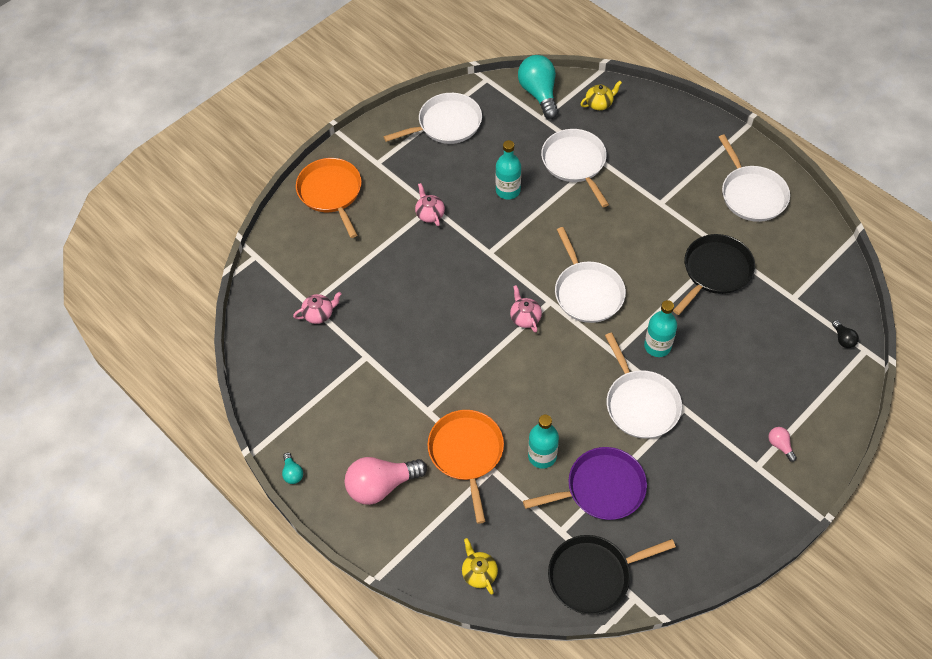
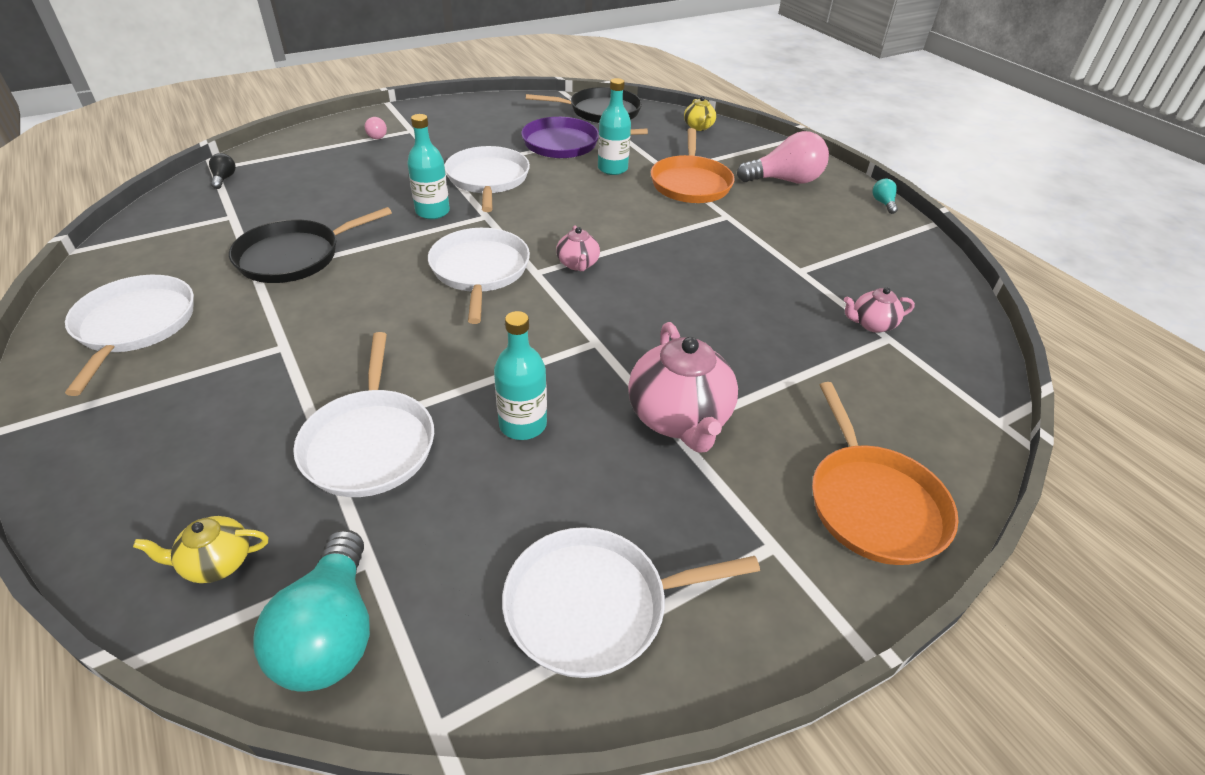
camera: 170 degrees left, 15 degrees down
pink teapot [415,183,445,226] -> pink teapot [628,322,738,453], size x1.93

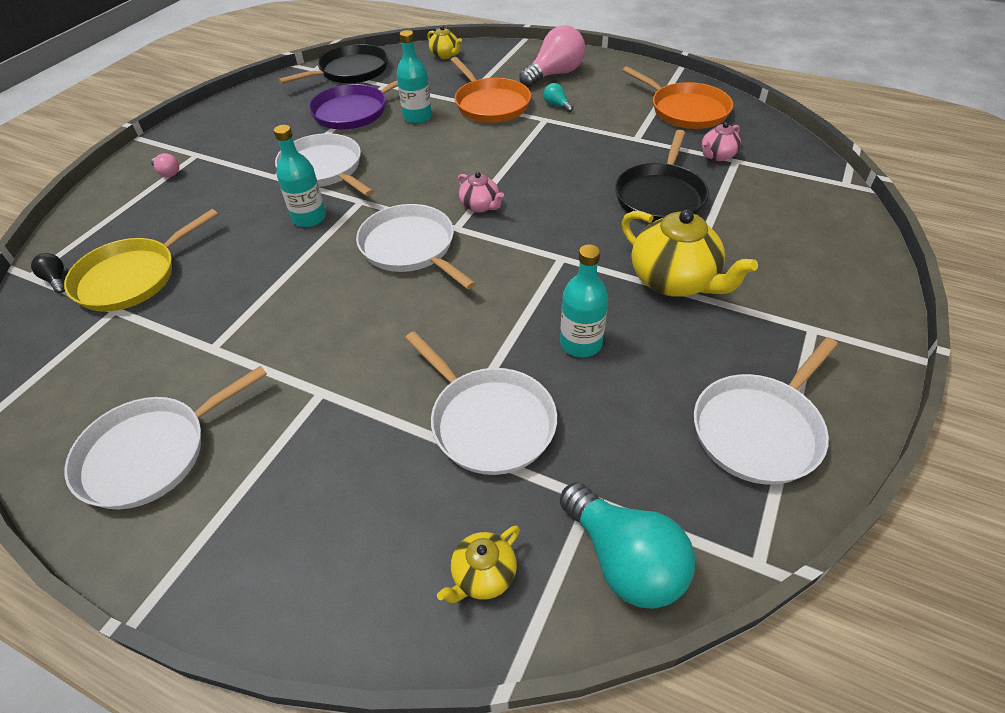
camera: 30 degrees left, 5 degrees up
white pan [65,275,194,396] -> white pan turned 90 degrees counterclockwise [64,366,267,510]
black pan [229,207,392,283] -> black pan moved to [615,130,709,223]
pink teapot [628,322,738,453] -> yellow teapot [622,209,758,297]
orange pan [812,382,959,565] -> orange pan moved to [622,66,733,129]
turquoise light bulb [872,179,898,214] -> turquoise light bulb moved to [544,83,574,112]
none -> yellow pan [64,209,218,312]

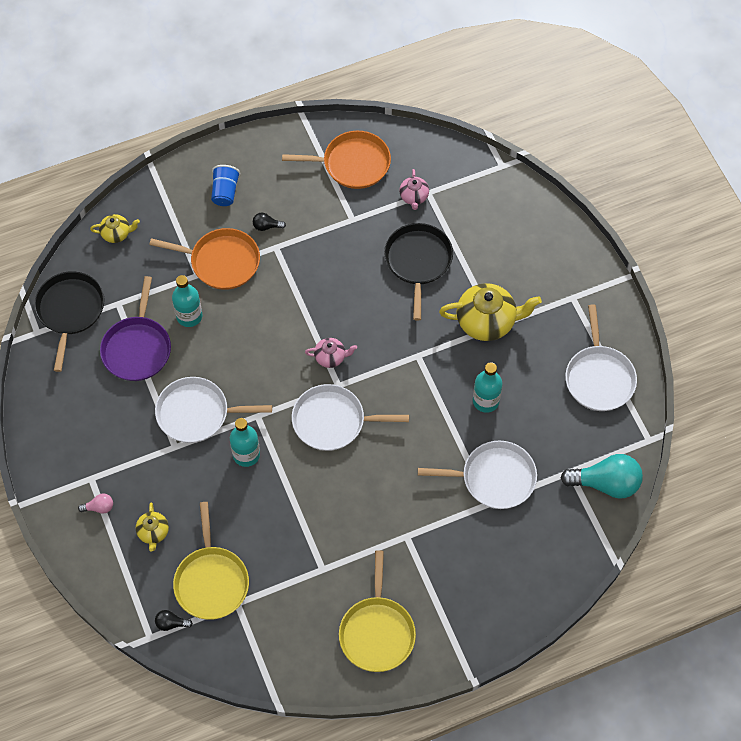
camera: 50 degrees left, 15 degrees up
white pan [64,366,267,510] -> yellow pan [339,550,416,672]
yellow teapot [437,525,520,603] -> yellow teapot moved to [136,503,169,551]
pink light bulb [519,25,585,87] -> blue cup [211,165,240,206]
turquoise light bulb [544,83,574,112] -> black light bulb [253,212,286,231]
black pan [615,130,709,223] -> black pan turned 150 degrees counterclockwise [384,223,453,321]

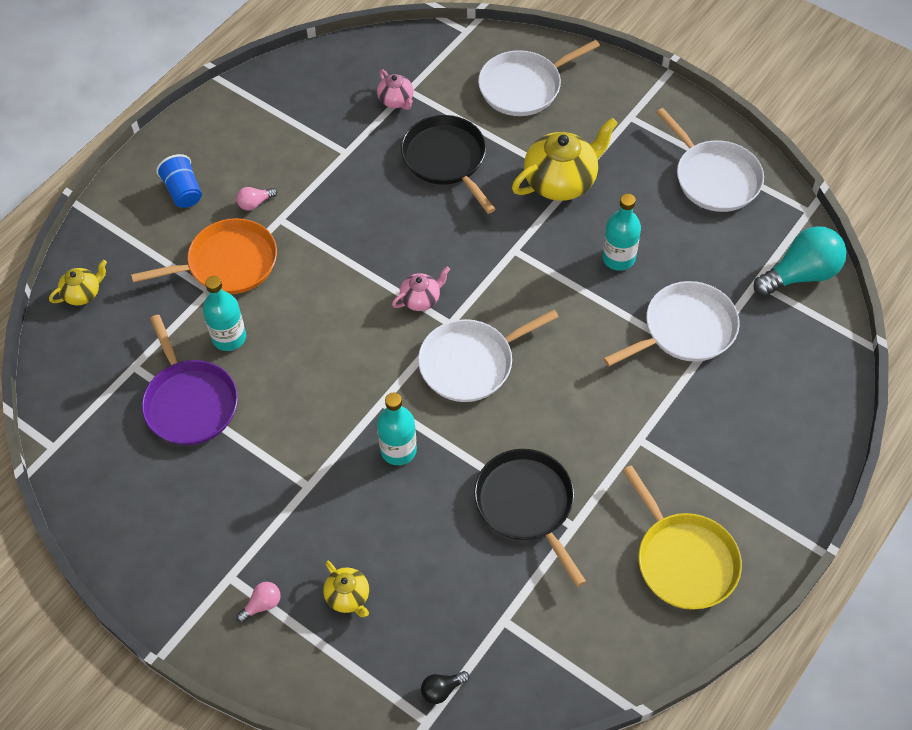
camera: 30 degrees left, 5 degrees down
black pan [34,271,105,372] -> black pan moved to [474,449,586,587]
white pan [155,377,272,443] -> white pan moved to [478,40,600,116]
yellow pan [173,502,249,620] -> none
black light bulb [253,212,286,231] -> pink light bulb [236,187,277,211]
orange pan [282,131,391,189] -> none

